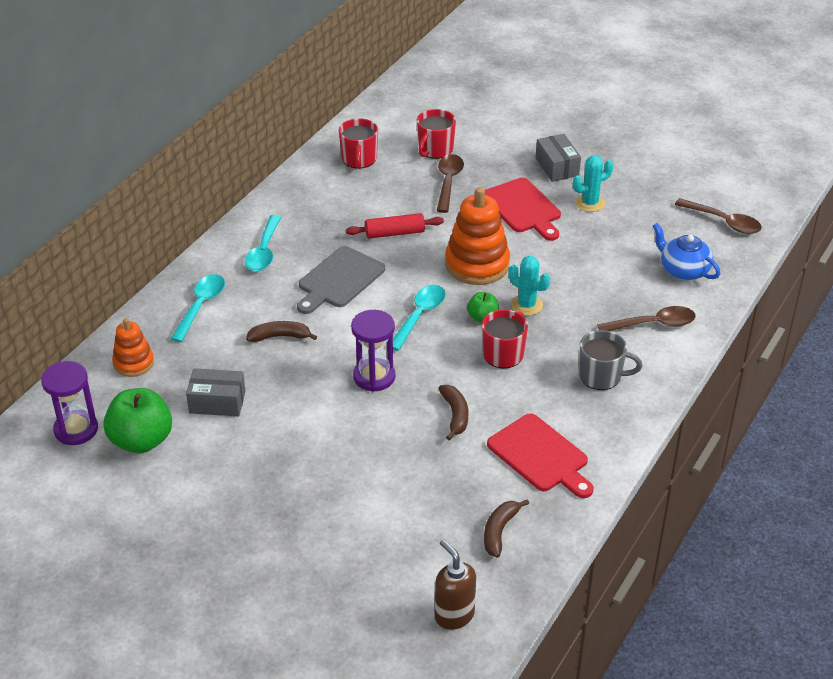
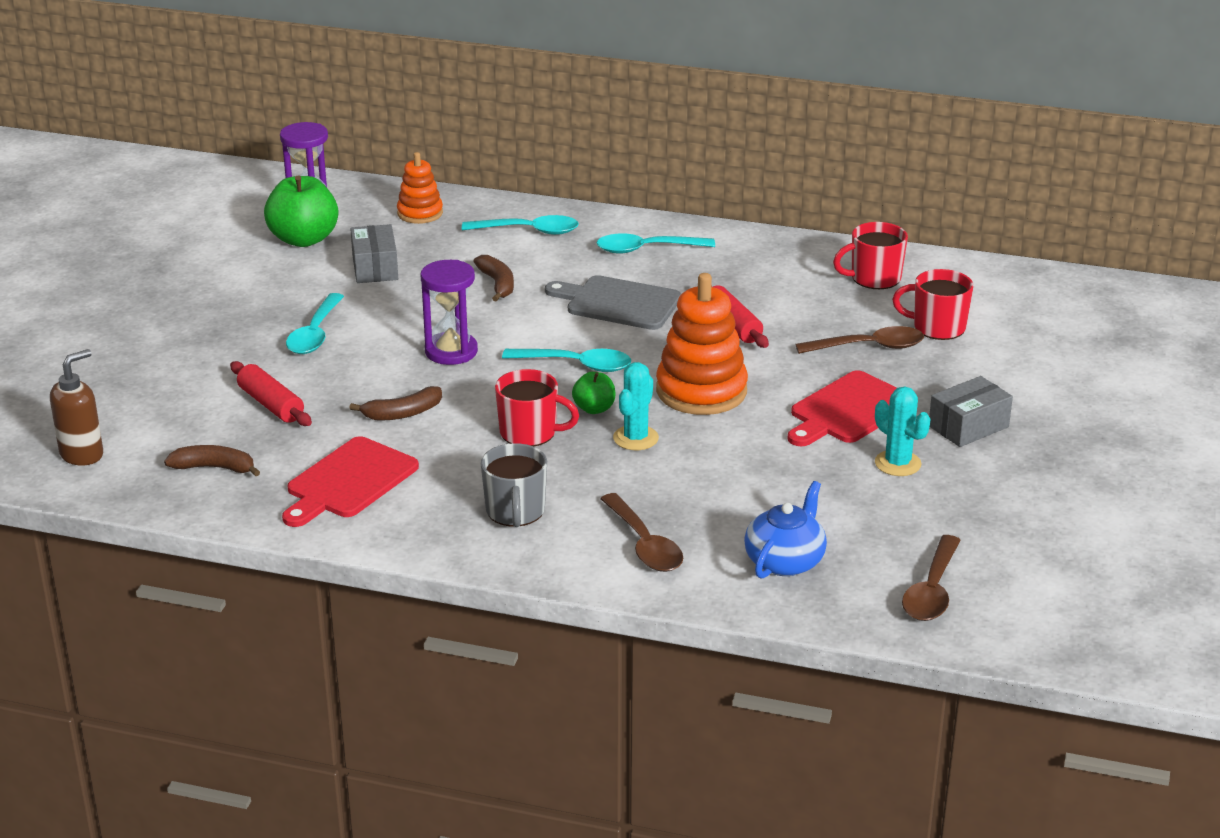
camera: 75 degrees right, 10 degrees down
none -> red rolling pin [230,361,312,426]
none -> turquoise spoon [286,293,344,354]

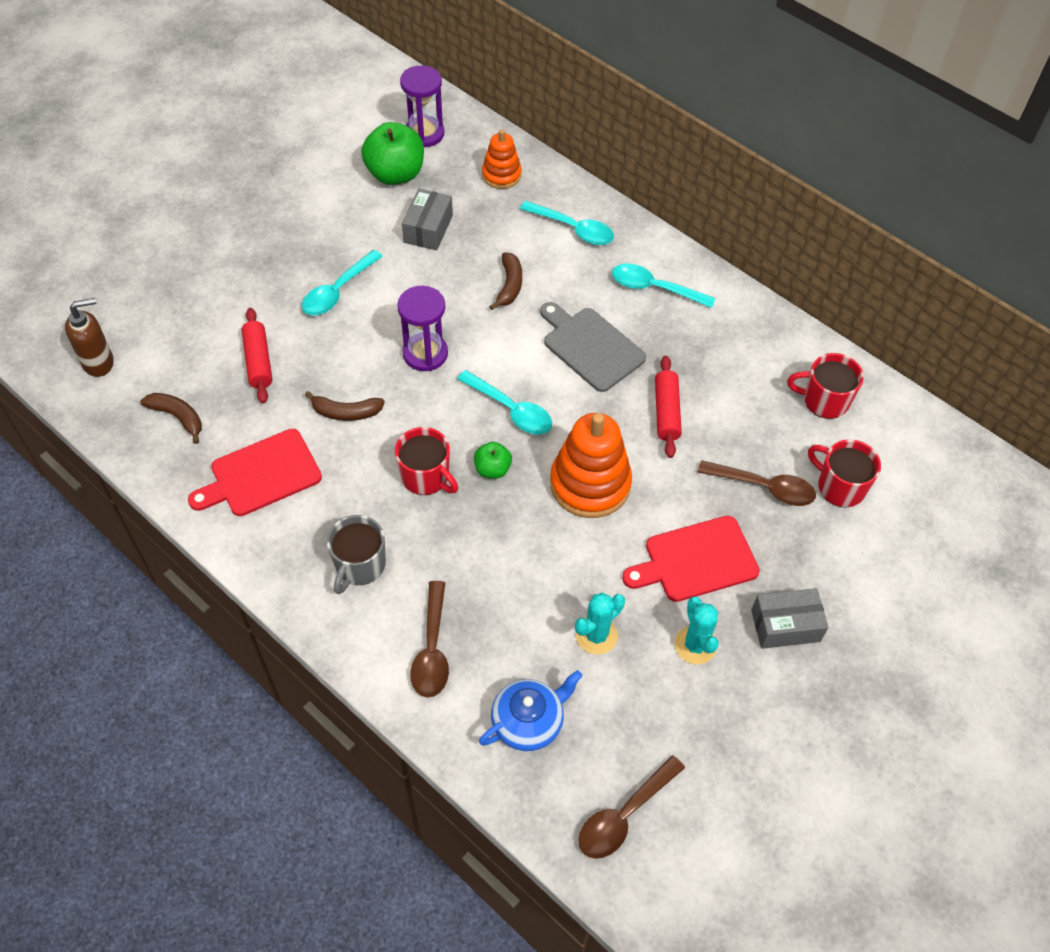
camera: 25 degrees right, 25 degrees up
turquoise cactus [613,362,659,450] -> turquoise cactus moved to [575,593,625,654]

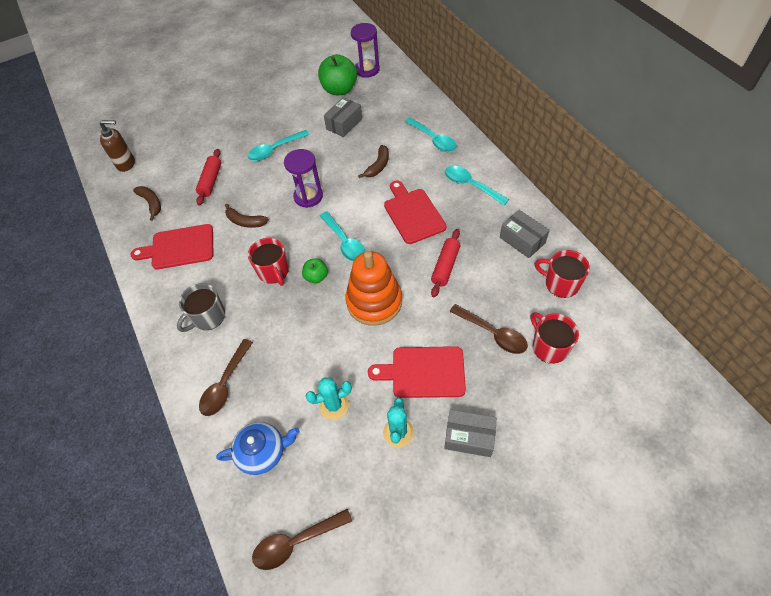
camera: 25 degrees right, 0 degrees up
orange stacking toy [482,129,522,189] -> none
grey cutting board [540,302,646,392] -> red cutting board [384,180,447,244]
none -> grey box [500,210,550,258]

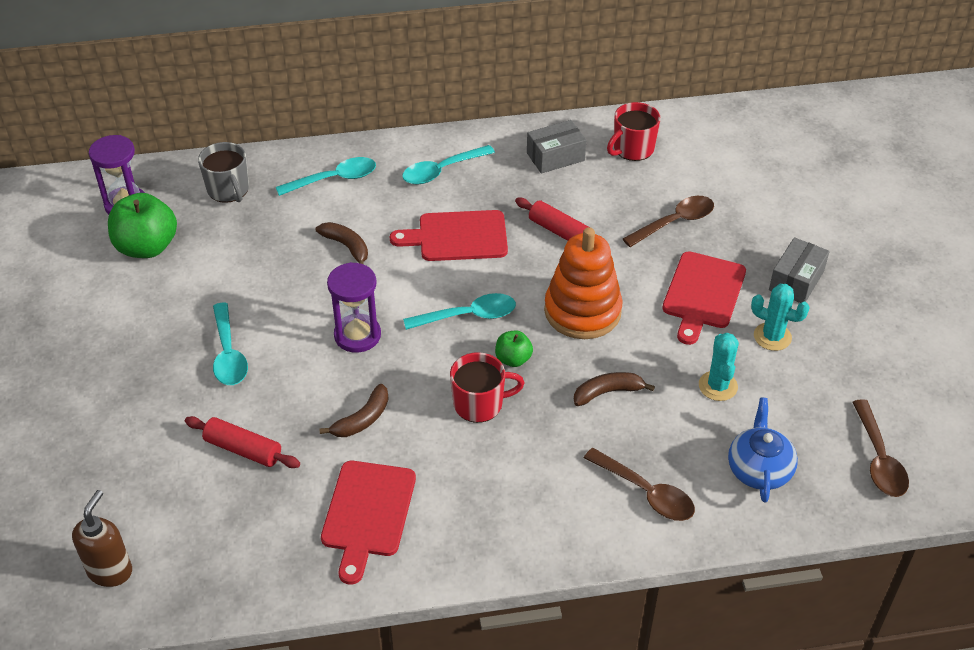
camera: 75 degrees left, 10 degrees down
brown banana [133,186,161,221] -> brown banana moved to [574,372,655,406]
grey mug [177,283,225,332] -> grey mug moved to [198,142,249,203]
grey box [324,97,362,137] -> none
red mug [531,312,579,364] -> none

